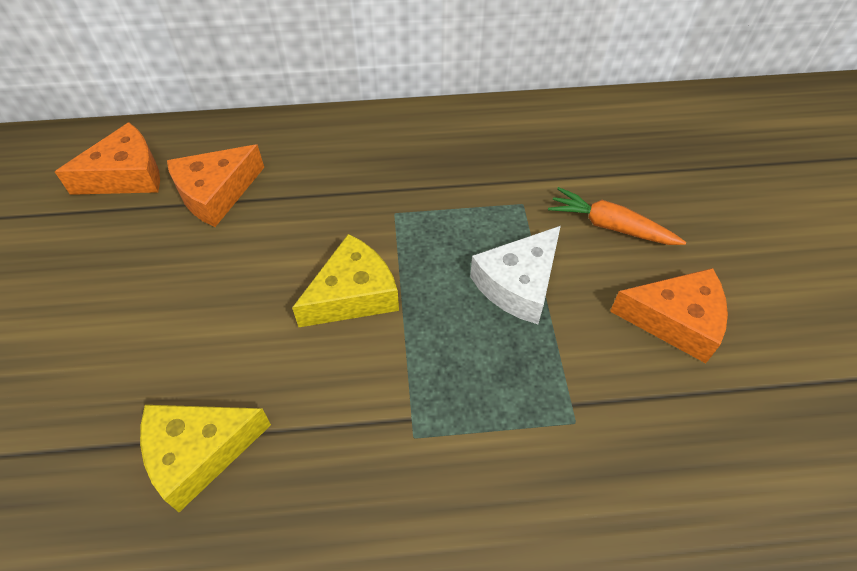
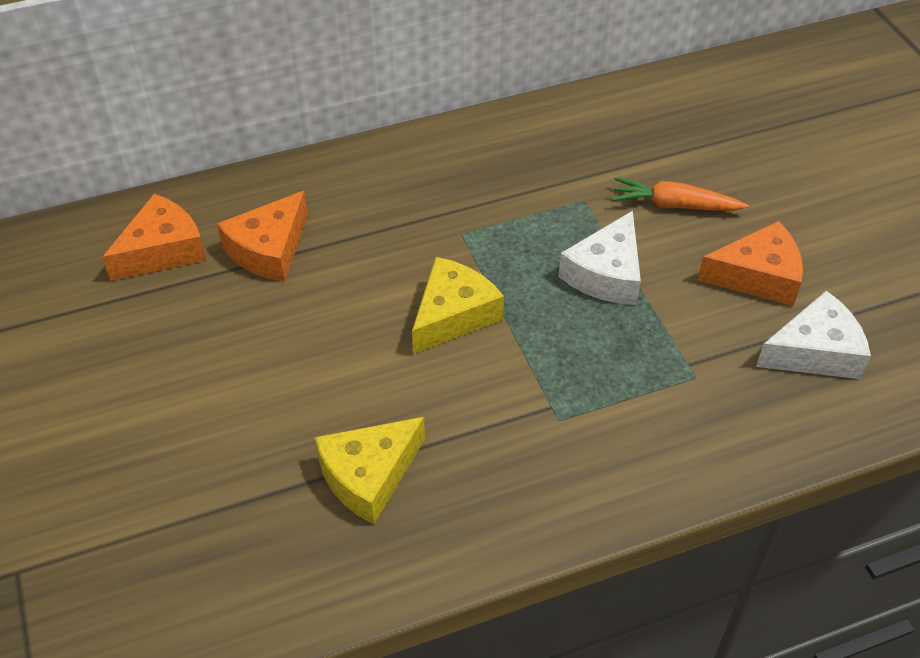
camera: 15 degrees left, 5 degrees down
none -> white cheese [756,291,871,379]

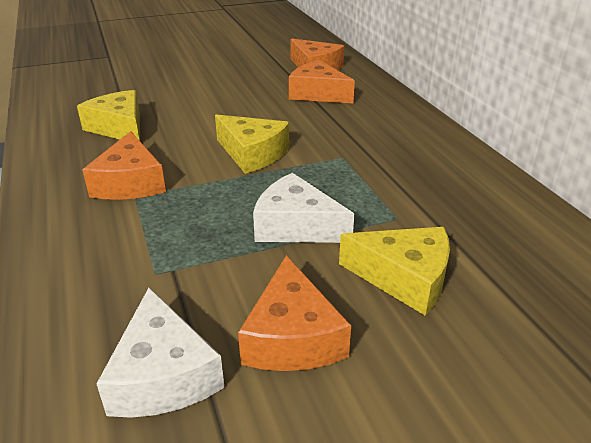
camera: 90 degrees right, 15 degrees down
orange carrot [612,177,749,211] -> yellow cheese [339,227,450,316]
none -> orange cheese [82,131,166,200]

